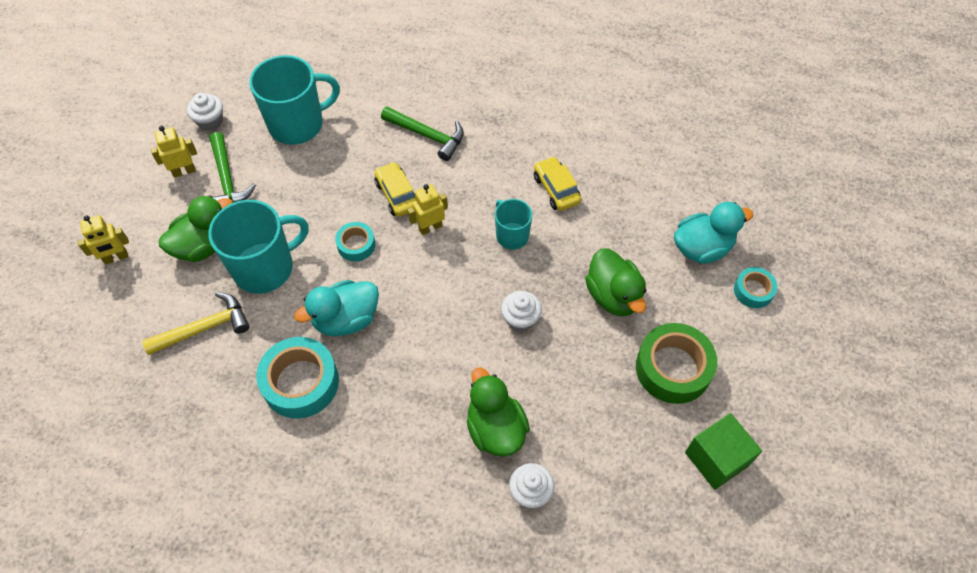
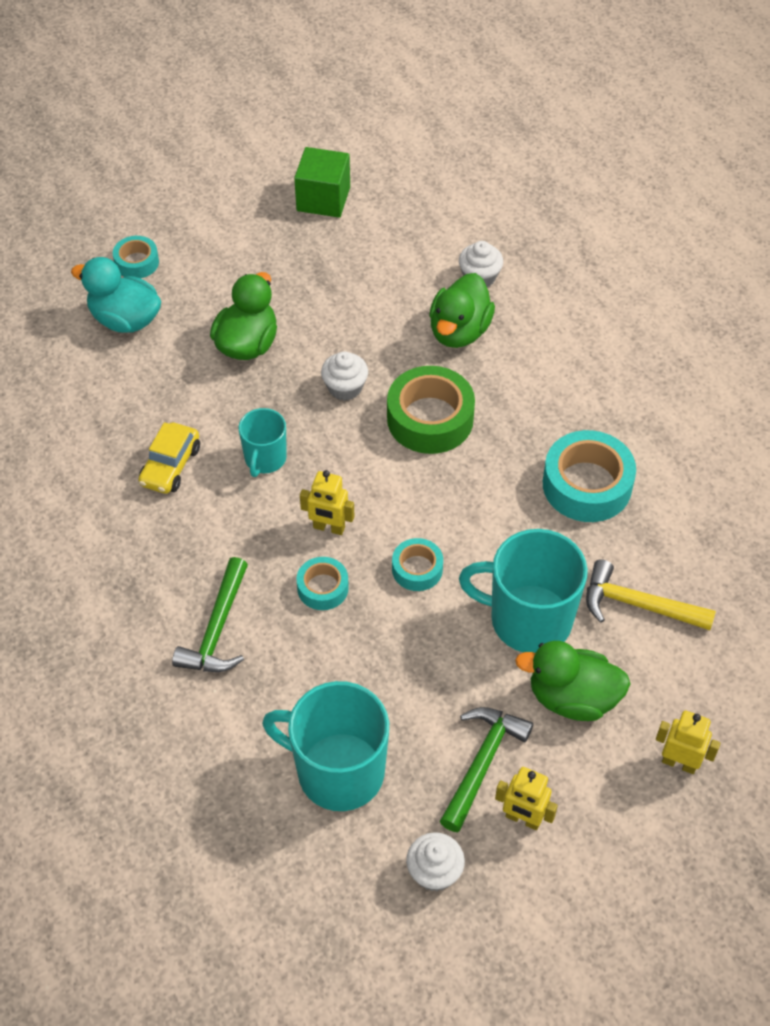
camera: 135 degrees left, 5 degrees down
turquoise duck [294,280,379,336] -> none
yellow car [375,162,416,217] -> turquoise tape [296,557,349,610]
green hammer [381,107,464,161] -> green hammer turned 150 degrees counterclockwise [172,557,248,672]
green tape [636,323,717,404] -> green tape moved to [387,366,475,454]

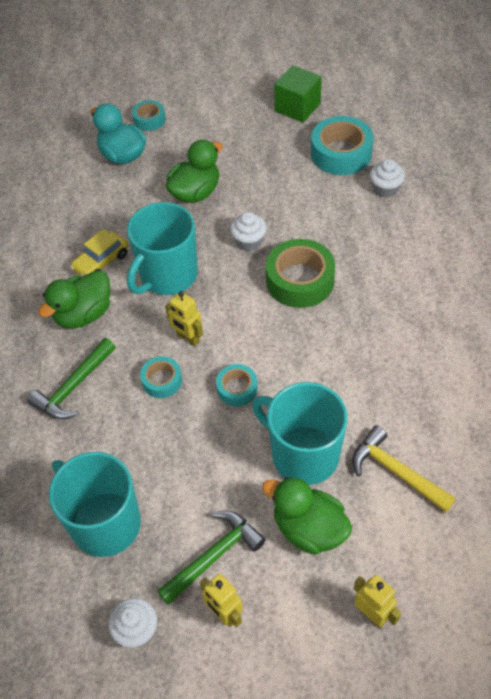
camera: 25 degrees right, 0 degrees up
turquoise mug [239,408,287,477] -> turquoise mug [127,202,198,295], size x1.80
green duck [429,273,495,348] -> green duck moved to [38,270,110,329]
turquoise tape [543,430,636,522] -> turquoise tape moved to [311,116,374,175]

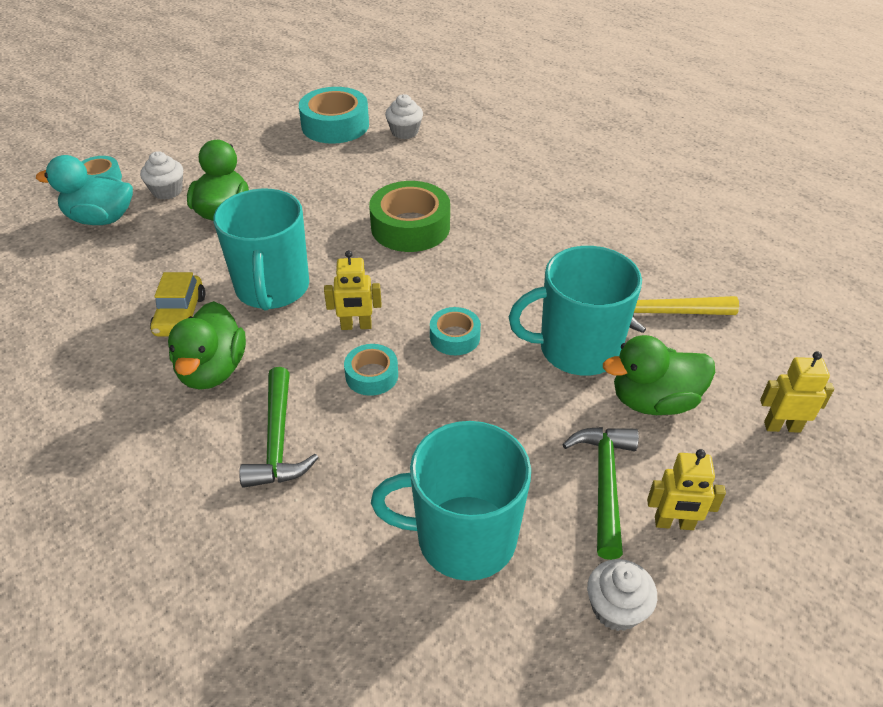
camera: 45 degrees left, 10 degrees down
white cupcake [230,212,267,251] -> white cupcake moved to [140,151,183,200]
green cube [274,65,322,123] -> none

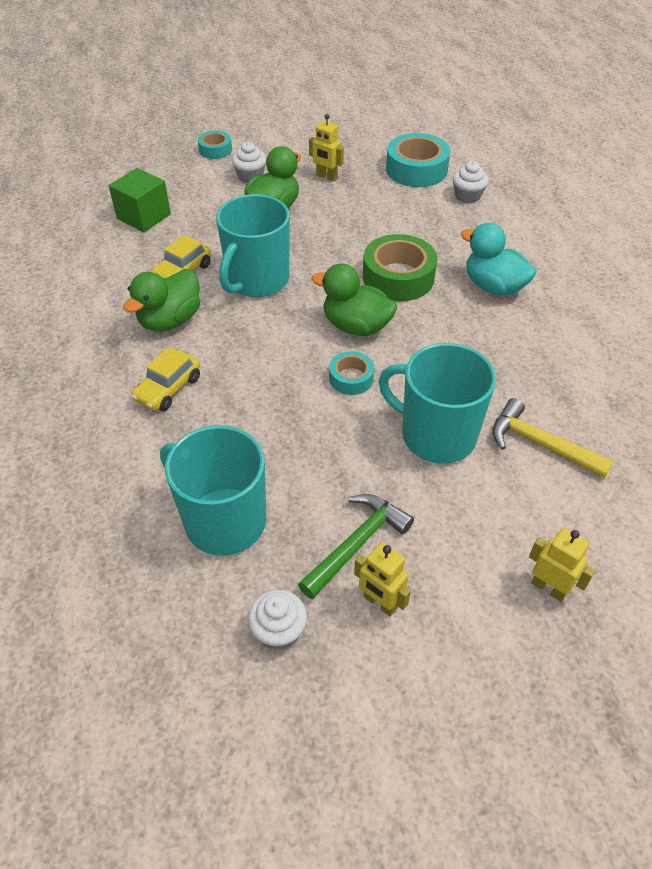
camera: 35 degrees right, 5 degrees up
turquoise duck [36,155,133,225] -> turquoise duck moved to [461,223,537,296]
green hammer [239,367,319,488] -> yellow car [131,347,200,411]
yellow robot [324,250,381,330] -> yellow robot moved to [309,114,344,182]
turquoise tape [344,344,398,396] -> none
green duck [603,335,715,415] -> green duck moved to [312,263,397,336]
none -> green cube [109,168,171,232]

